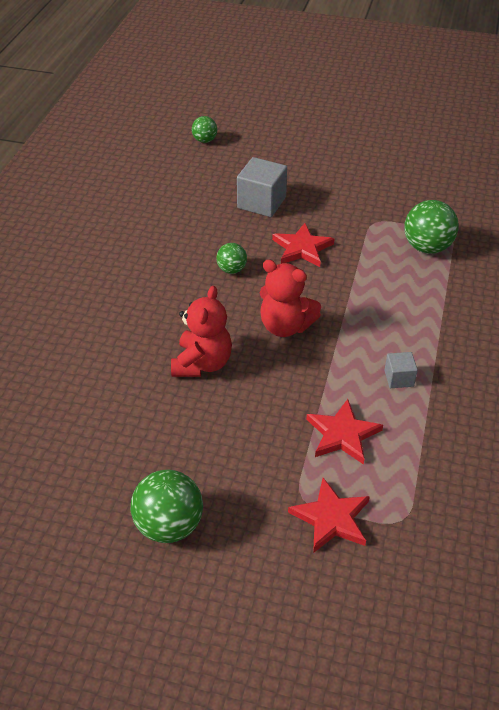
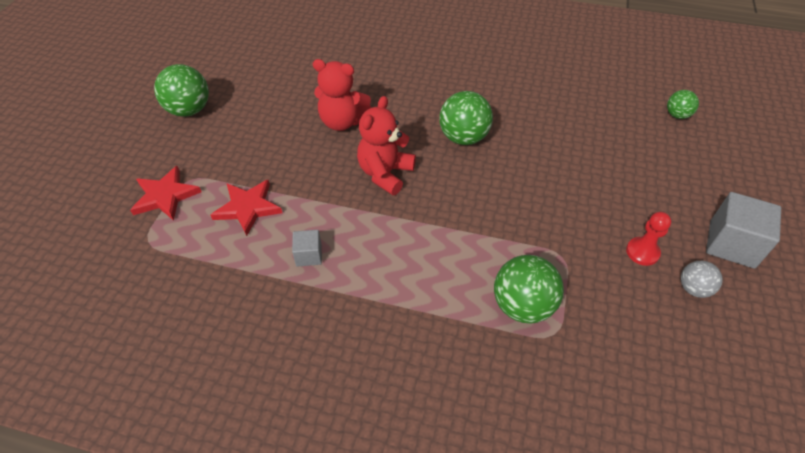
camera: 90 degrees right, 5 degrees up
green ball [216,243,247,274] -> green ball [439,91,493,145], size x1.76
grey cube [237,157,287,217] -> grey cube moved to [706,192,781,269]
red star [272,223,334,267] -> none
none -> red pawn [626,212,671,266]
none -> grey ball [681,261,723,298]

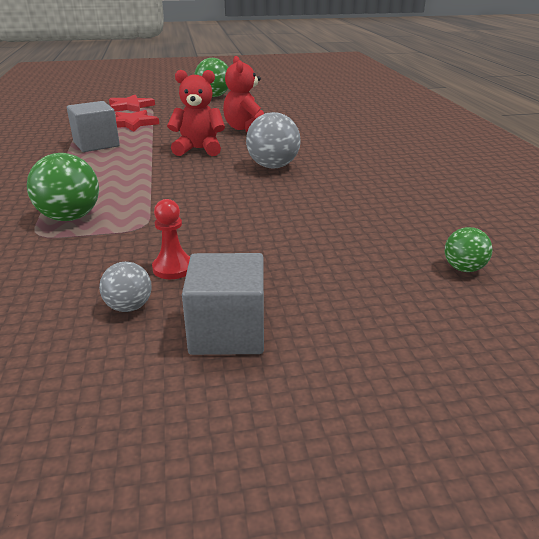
camera: 65 degrees right, 20 degrees down
grey cube [292,230,322,267] -> grey cube [67,101,120,152], size x1.86
green ball [439,91,493,145] -> grey ball [246,112,301,168]

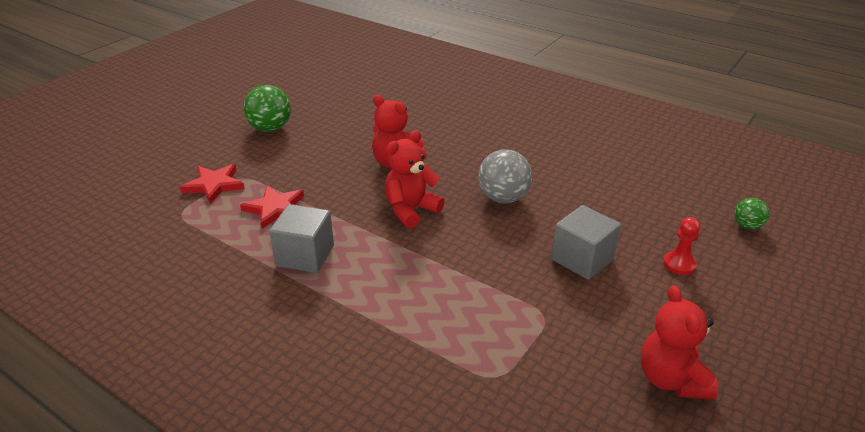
camera: 45 degrees left, 5 degrees up
green ball [27,153,99,221] -> none
grey ball [99,262,152,312] -> red teddy bear [641,285,718,400]
red pawn [152,199,190,279] -> red pawn moved to [663,217,700,275]
grey cube [182,253,264,355] -> grey cube moved to [551,205,621,280]

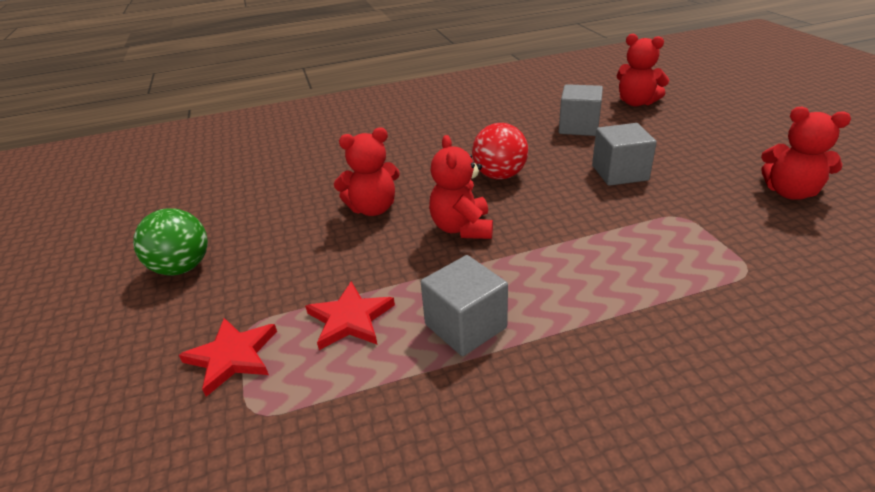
camera: 50 degrees left, 0 degrees up
grey ball [478,149,532,203] -> red ball [472,123,528,180]
red pawn [663,217,700,275] -> none
green ball [734,198,769,230] -> red teddy bear [617,34,669,106]
none -> grey cube [559,84,603,136]

